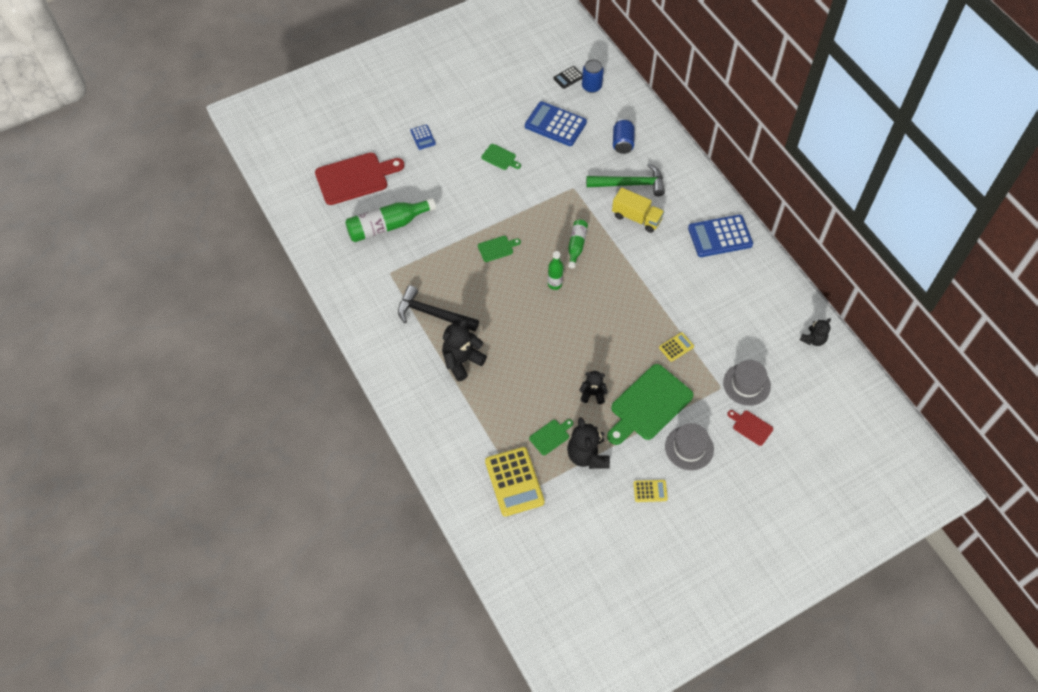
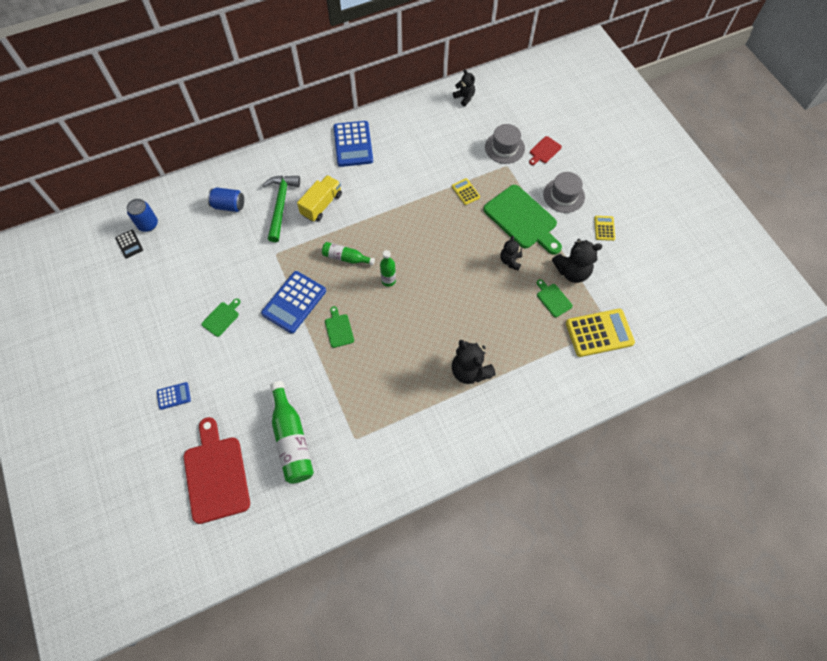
camera: 85 degrees left, 5 degrees up
black hammer [398,285,479,332] -> none
blue calculator [525,101,587,146] -> blue calculator moved to [261,271,326,333]

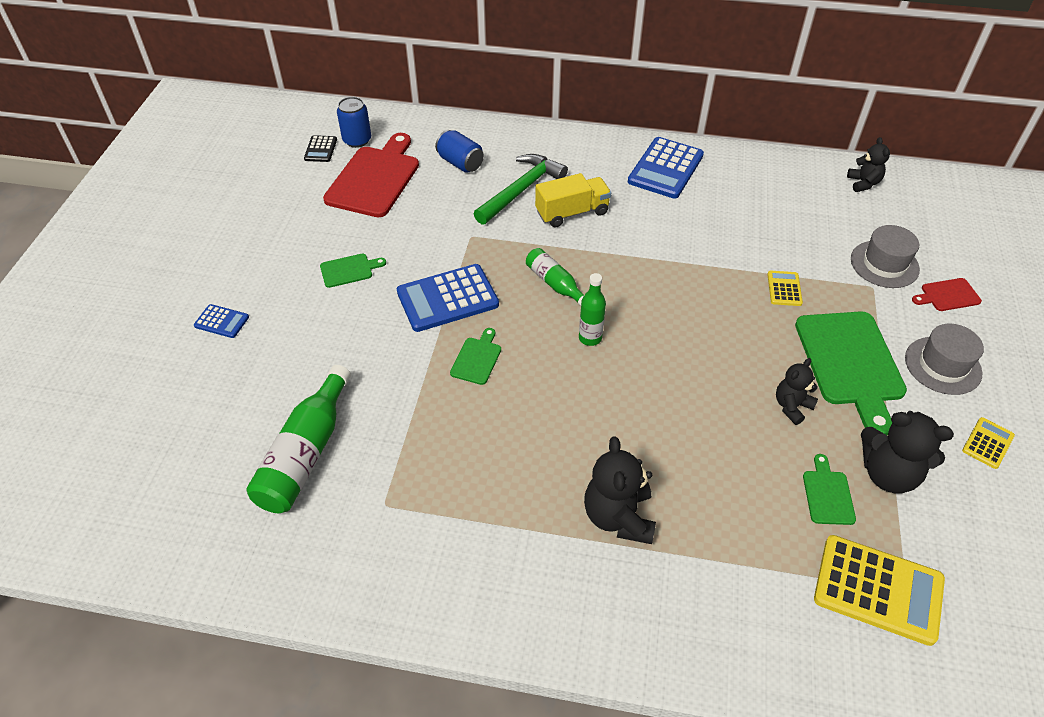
camera: 35 degrees right, 15 degrees down
red cutting board [184,417,250,524] -> red cutting board moved to [323,133,419,217]

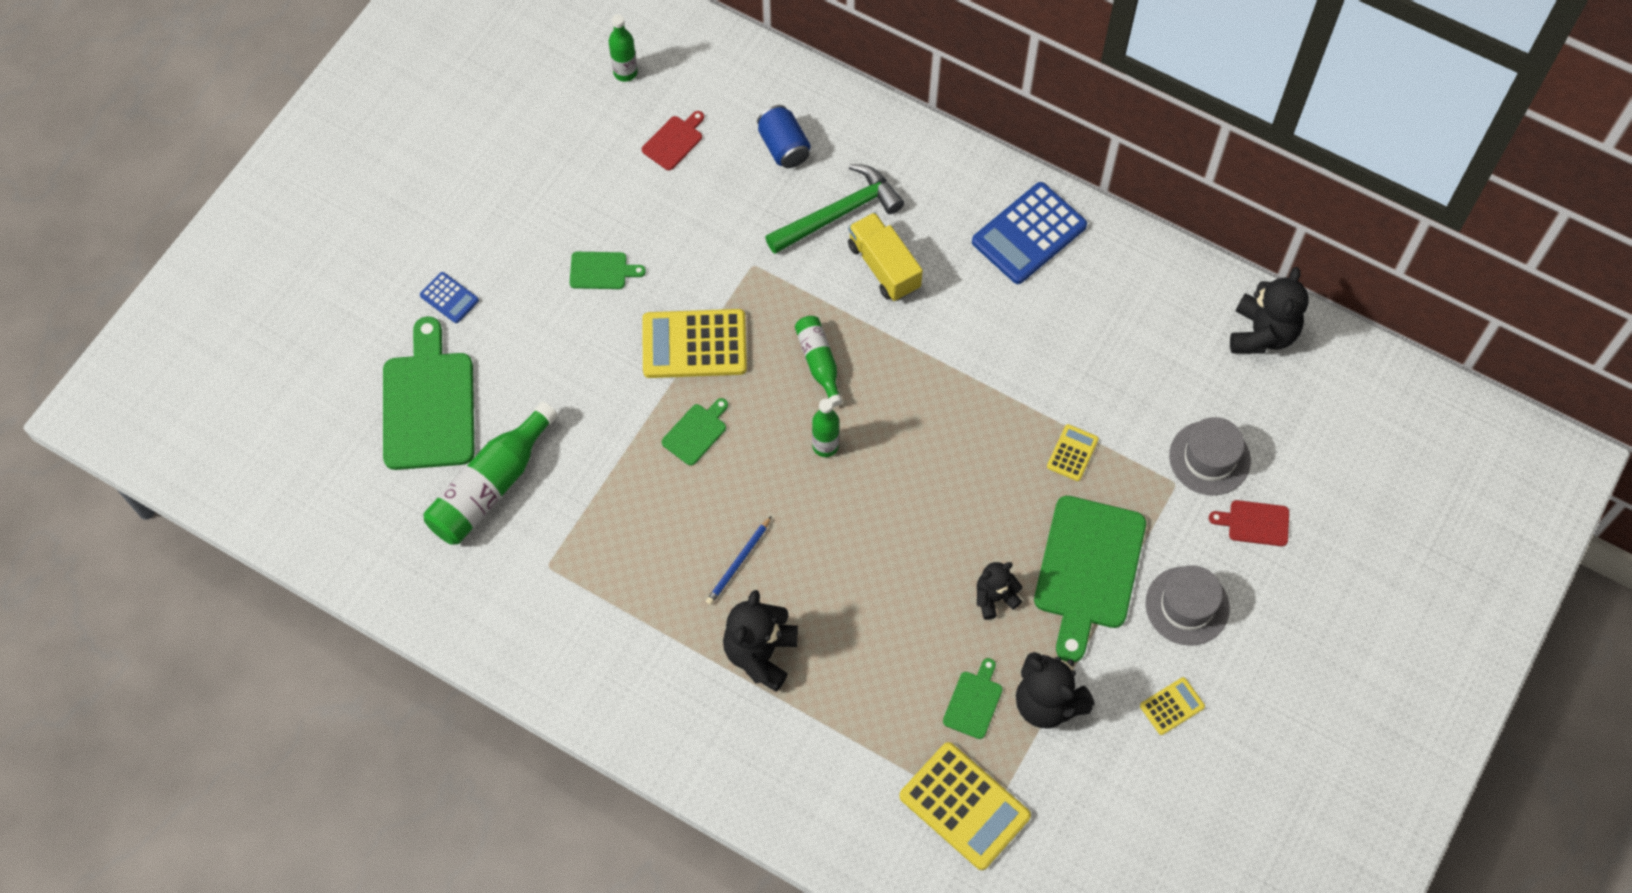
camera: 20 degrees right, 15 degrees up
black calculator [304,135,337,162] -> green bottle [609,14,638,82]
red cutting board [323,133,419,217] -> red cutting board [642,111,704,170], size x0.47
blue can [337,97,371,148] -> none
blue calculator [397,264,499,332] -> yellow calculator [642,309,747,378]
yellow truck [535,173,611,227] -> yellow truck turned 120 degrees counterclockwise [848,212,923,301]
black teddy bear [847,137,890,192] -> black teddy bear [1230,267,1308,353], size x1.64
none -> green cutting board [383,316,475,470]
none -> blue pencil [706,516,772,605]

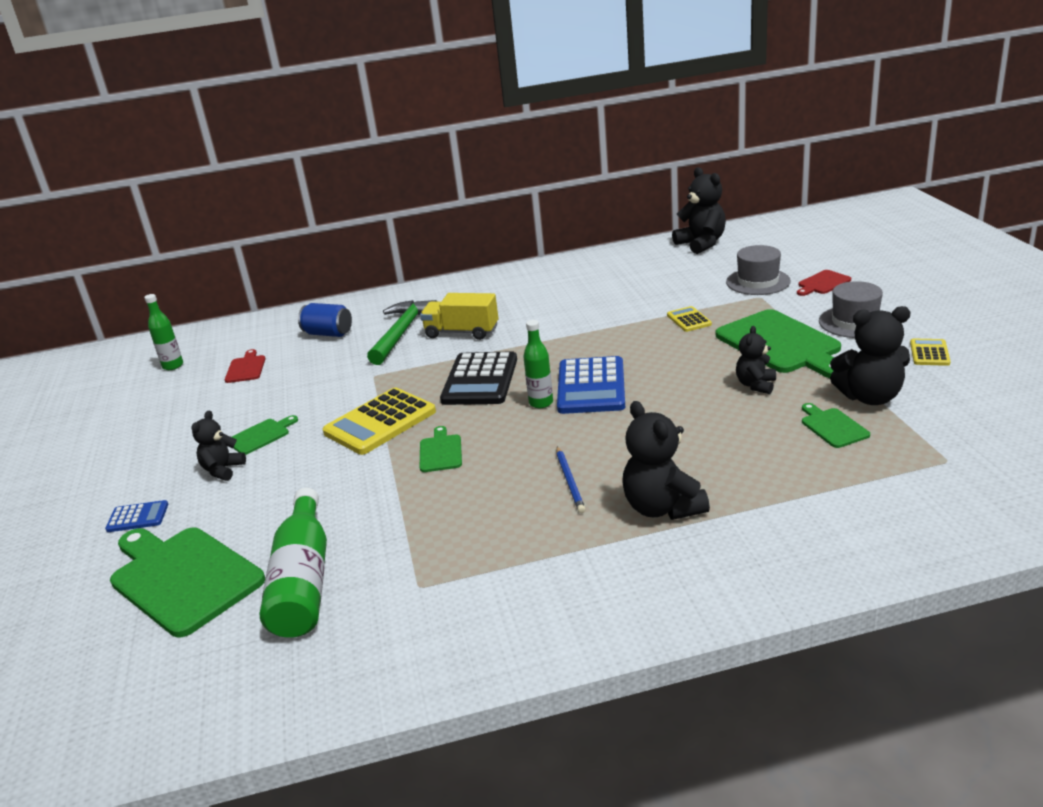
camera: 40 degrees left, 35 degrees down
green bottle [795,316,842,407] -> black calculator [440,351,517,405]
yellow calculator [899,742,1031,870] -> none
blue calculator [972,182,1087,284] -> blue calculator moved to [557,356,625,414]
none -> black teddy bear [191,411,246,481]

